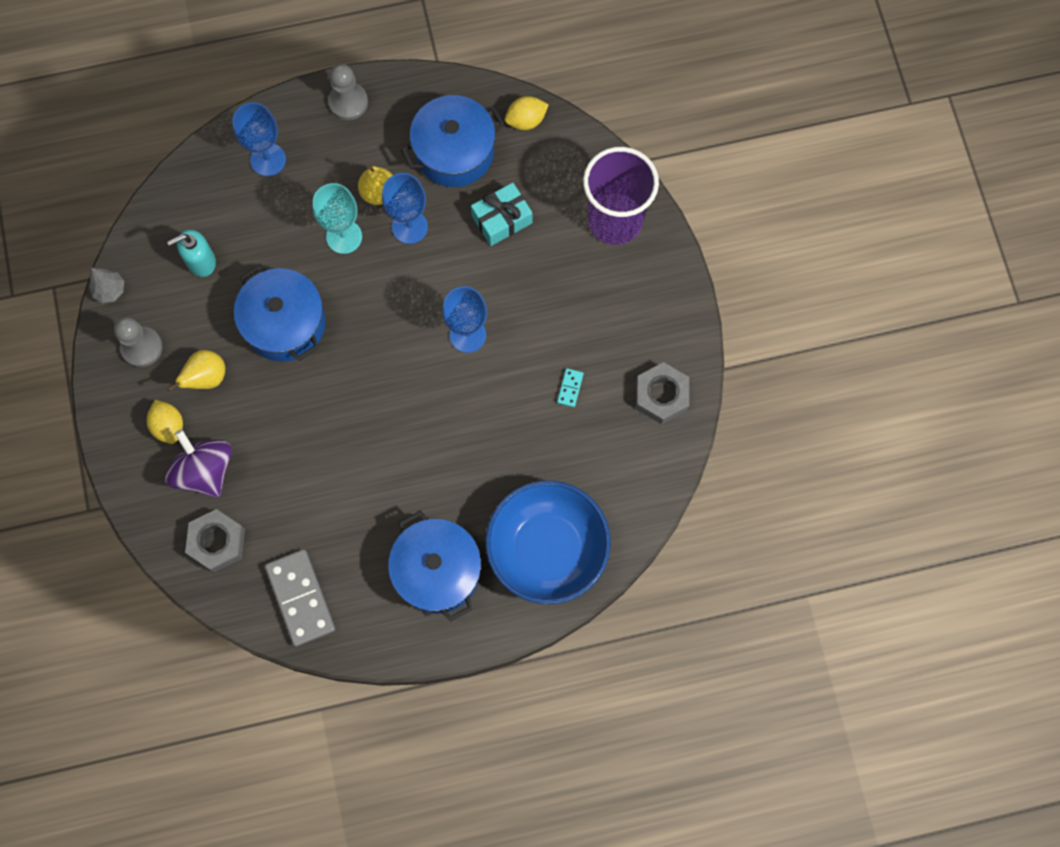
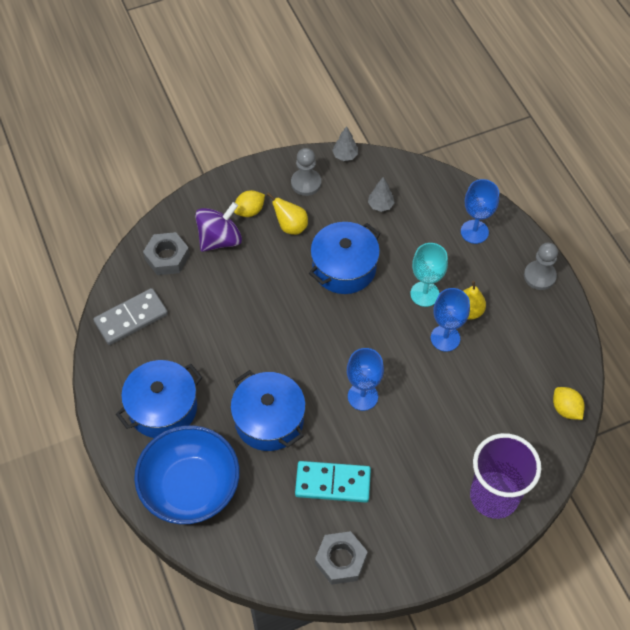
camera: 80 degrees right, 15 degrees down
turquoise soap dispenser [167,229,216,277] -> grey tree [368,177,395,212]
blue pot [401,95,505,187] -> blue pot moved to [230,370,306,451]
turquoise gift [471,183,533,246] -> none
turquoise domino [557,368,584,407] -> turquoise domino [295,461,371,503], size x2.30

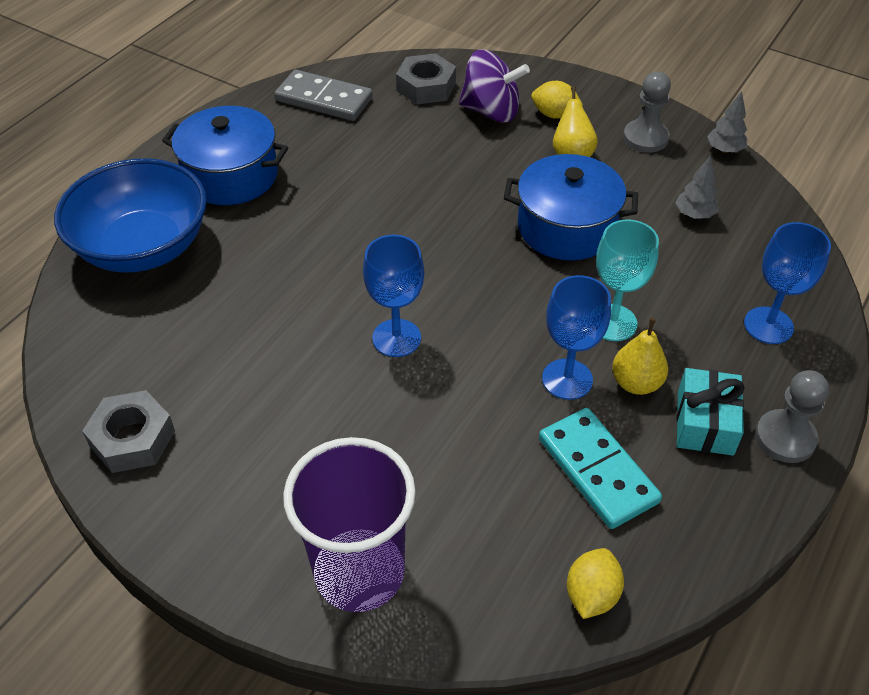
camera: 55 degrees right, 10 degrees down
blue pot [230,370,306,451] -> none
turquoise domino [295,461,371,503] -> turquoise domino moved to [539,408,662,529]
none -> turquoise gift [677,368,745,456]

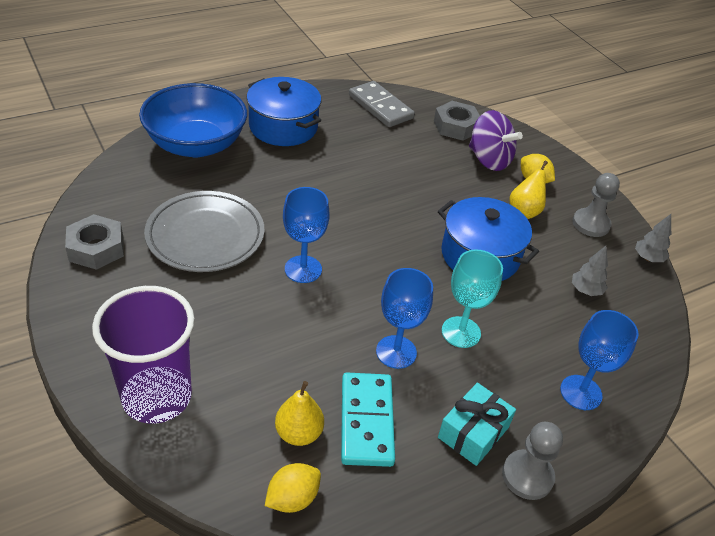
camera: 25 degrees right, 5 degrees down
yellow pear [612,318,668,395] -> yellow pear moved to [275,381,324,446]
none -> grey plate [144,191,264,272]

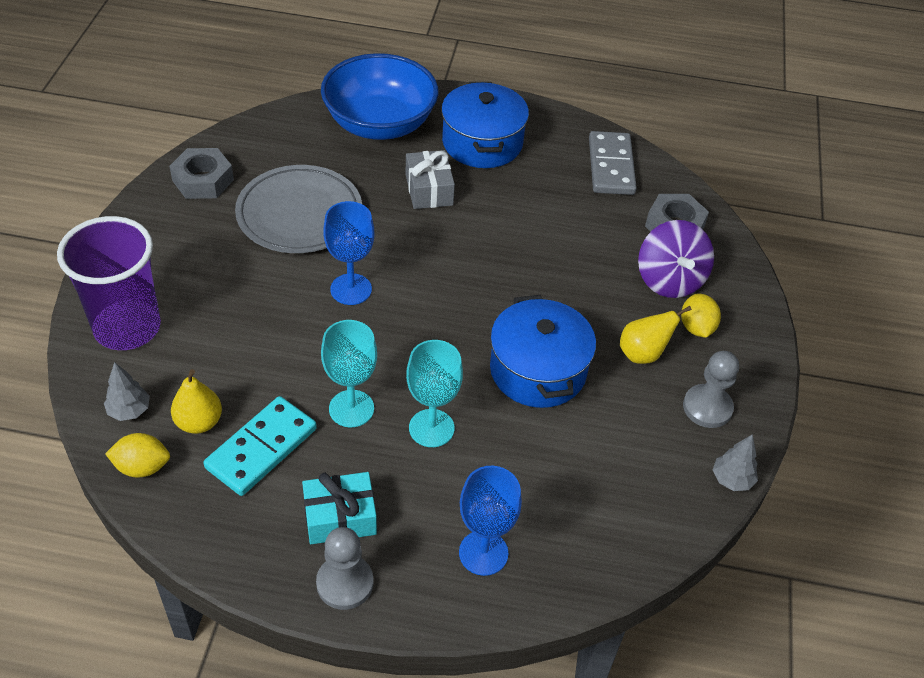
camera: 40 degrees right, 5 degrees up
blue goblet [376,268,433,369] -> turquoise goblet [321,320,377,427]
grey tree [572,246,608,296] -> grey tree moved to [104,362,150,421]
none -> grey gift [406,150,455,209]

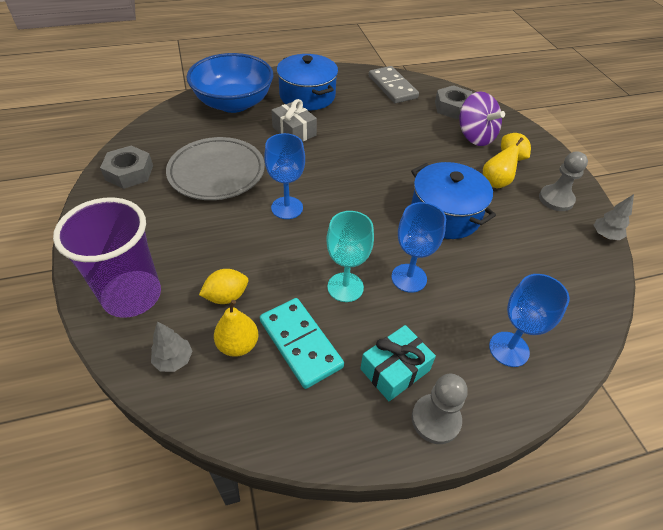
camera: 25 degrees left, 0 degrees up
yellow lemon [105,433,170,477] -> yellow lemon moved to [199,269,248,304]
turquoise domino [204,396,317,496] -> turquoise domino turned 45 degrees counterclockwise [260,298,344,389]
turquoise goblet [406,340,463,447] -> blue goblet [391,202,446,293]

